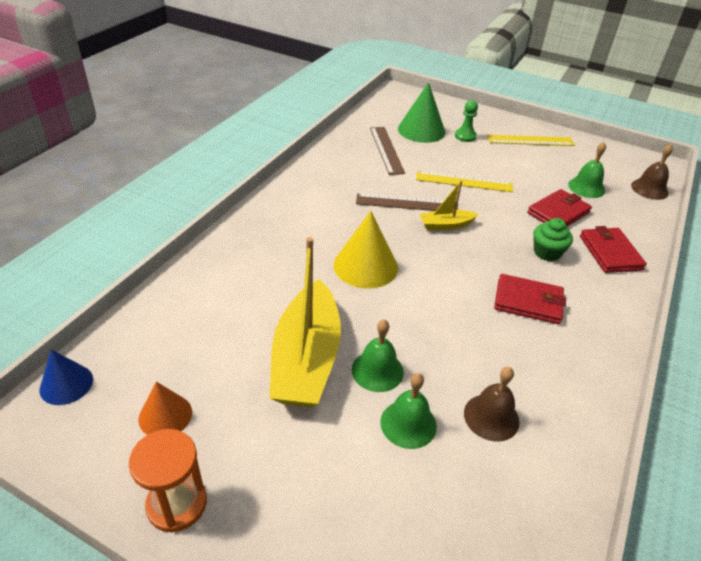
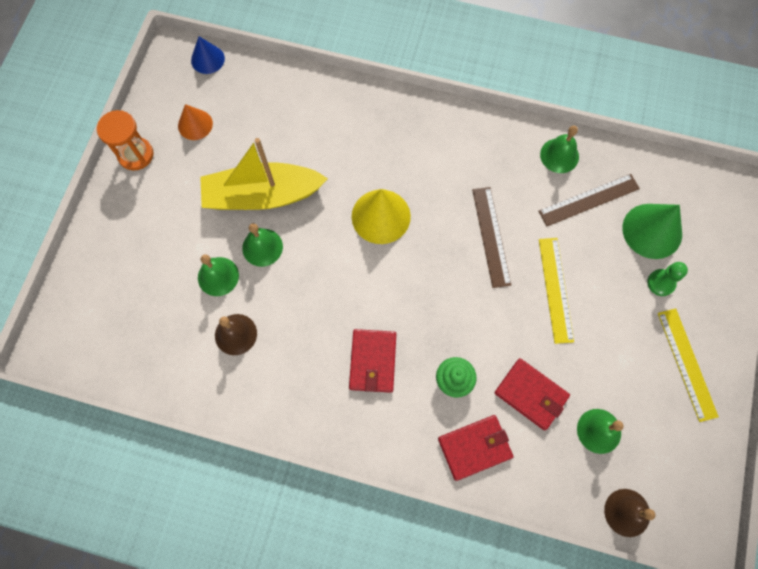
camera: 80 degrees right, 30 degrees up
yellow boat [419,180,478,230] -> none
none -> green bell [540,126,579,173]

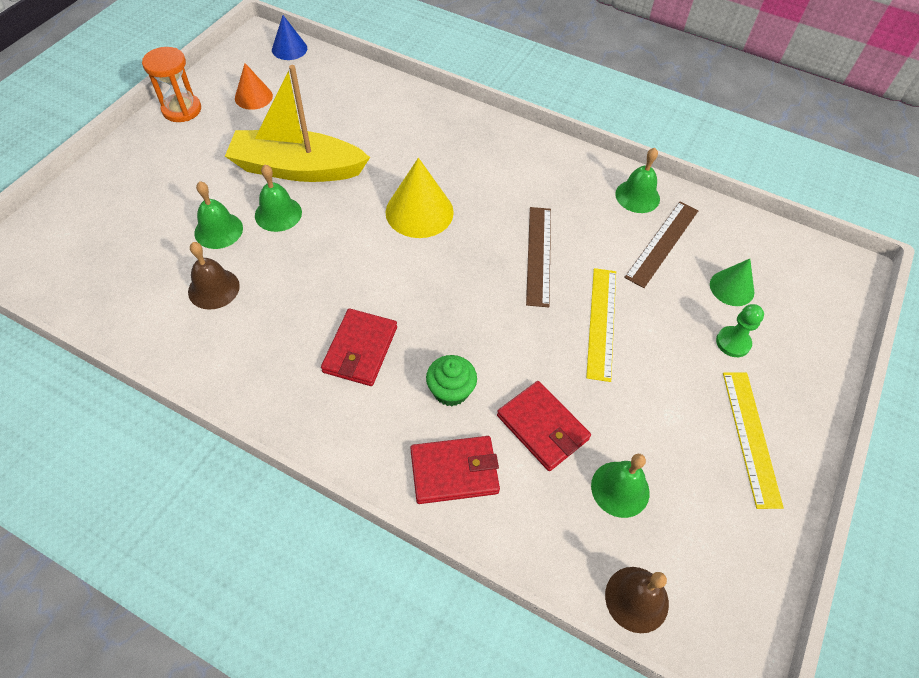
camera: 10 degrees right, 15 degrees down
brown ruler [538,174,640,226] -> brown ruler turned 45 degrees counterclockwise [624,202,698,288]
green cone [622,204,682,259] -> green cone [710,259,755,306], size x0.62

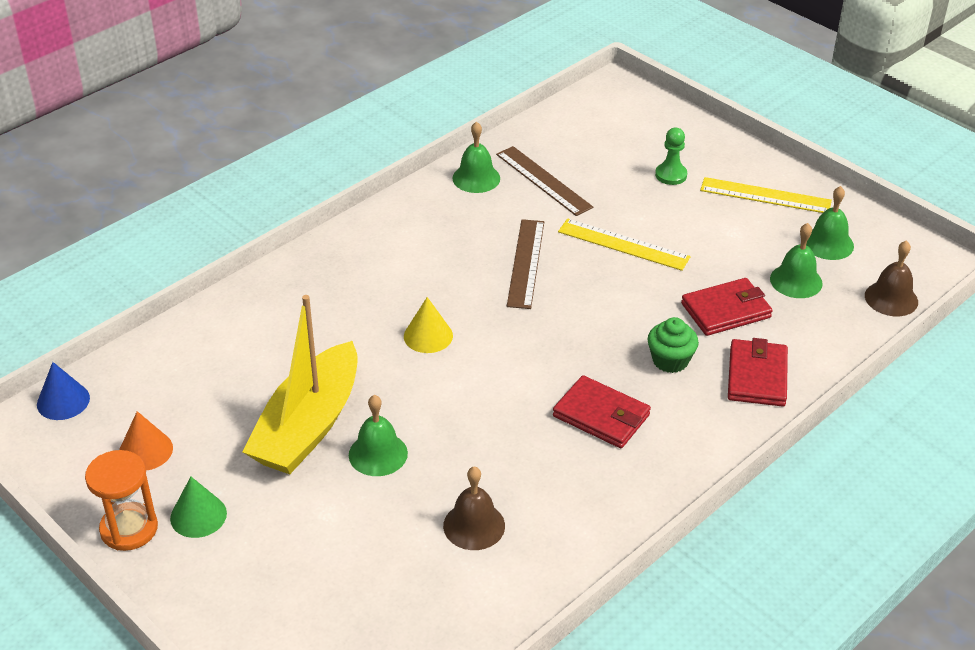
camera: 70 degrees left, 15 degrees down
green bell [194,181,243,249] -> green bell moved to [806,186,854,260]
yellow cone [386,158,454,238] -> yellow cone [404,297,453,353], size x0.62
brown ruler [526,207,551,307] -> brown ruler turned 75 degrees clockwise [507,219,544,309]
green cone [710,259,755,306] -> green cone moved to [170,477,227,538]

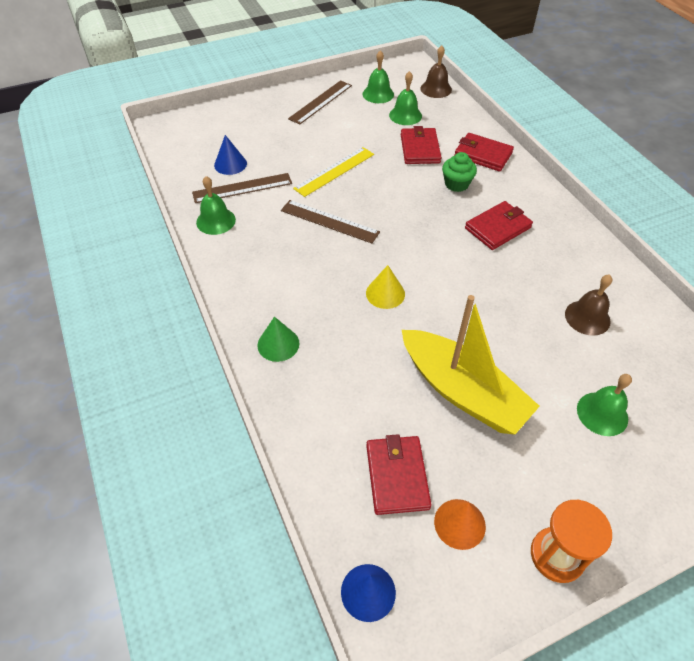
camera: 70 degrees left, 10 degrees up
green cone [170,477,227,538] -> green cone moved to [258,317,299,362]
green bell [349,395,408,476] -> green bell moved to [577,374,632,436]
green pawn [655,128,687,185] -> none
yellow ruler [700,177,832,213] -> brown ruler [288,80,352,125]
none -> blue cone [214,135,247,175]
none -> red wallet [366,434,432,515]

